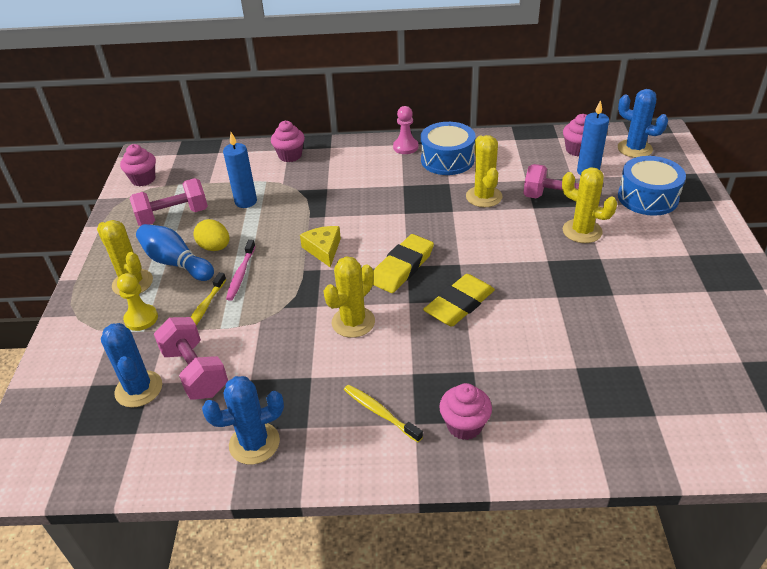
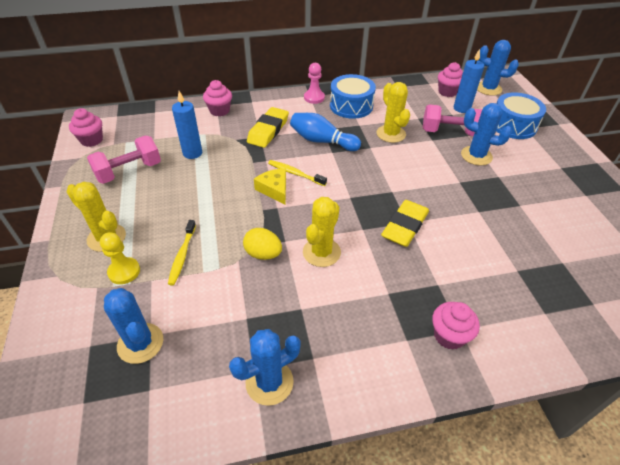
camera: 15 degrees left, 5 degrees up
blue bowling pin [136,224,214,281] -> blue bowling pin moved to [290,113,361,151]
pink dumbbell [154,317,228,400] -> none
yellow egg [193,219,230,251] -> yellow egg moved to [243,228,282,260]
pink toothbrush [226,240,256,301] -> none
yellow toothbrush [344,385,423,442] -> yellow toothbrush moved to [268,160,327,186]
yellow eraser [373,234,434,293] -> yellow eraser moved to [247,107,289,148]
yellow cactus [562,167,617,243] -> blue cactus [461,103,512,166]

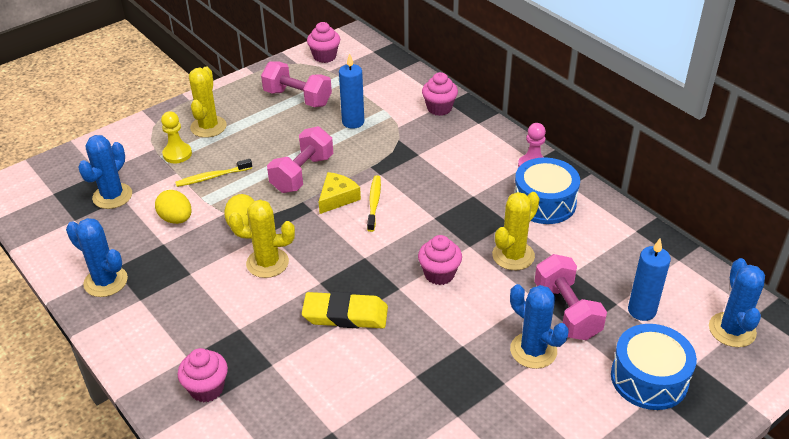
camera: 65 degrees right, 5 degrees down
yellow eraser [247,107,289,148] -> none
blue bowling pin [290,113,361,151] -> none
pink cupcake [438,62,463,97] -> pink cupcake moved to [418,235,462,285]
blue cactus [461,103,512,166] -> blue cactus turned 45 degrees counterclockwise [510,284,569,369]
none -> yellow egg [155,190,191,224]
none -> pink dumbbell [267,126,333,193]

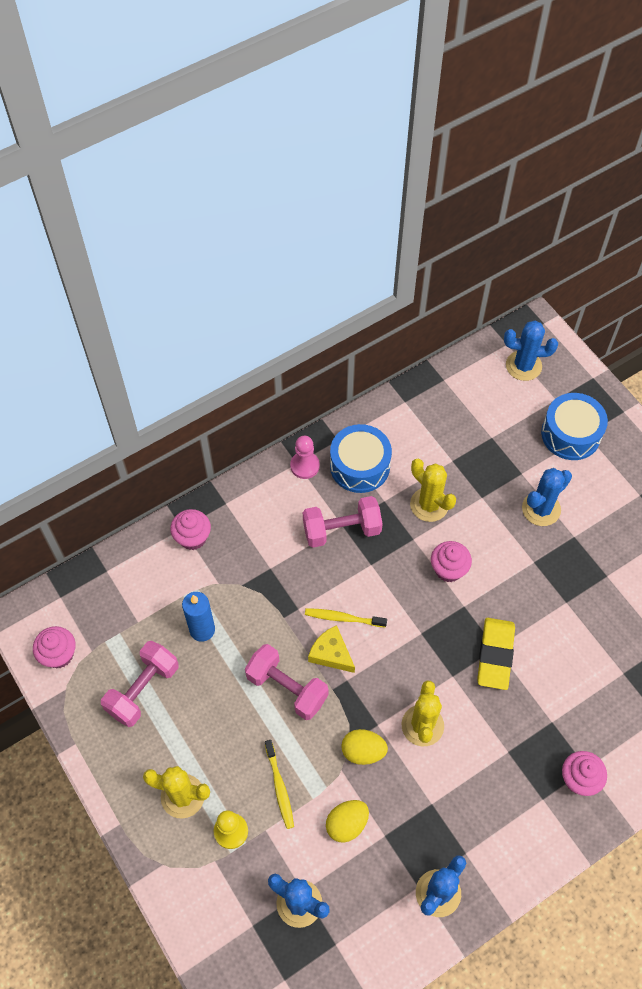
camera: 85 degrees left, 20 degrees up
pink dumbbell [534,254,607,340] -> pink dumbbell moved to [303,496,383,548]
blue candle [628,238,671,321] -> none

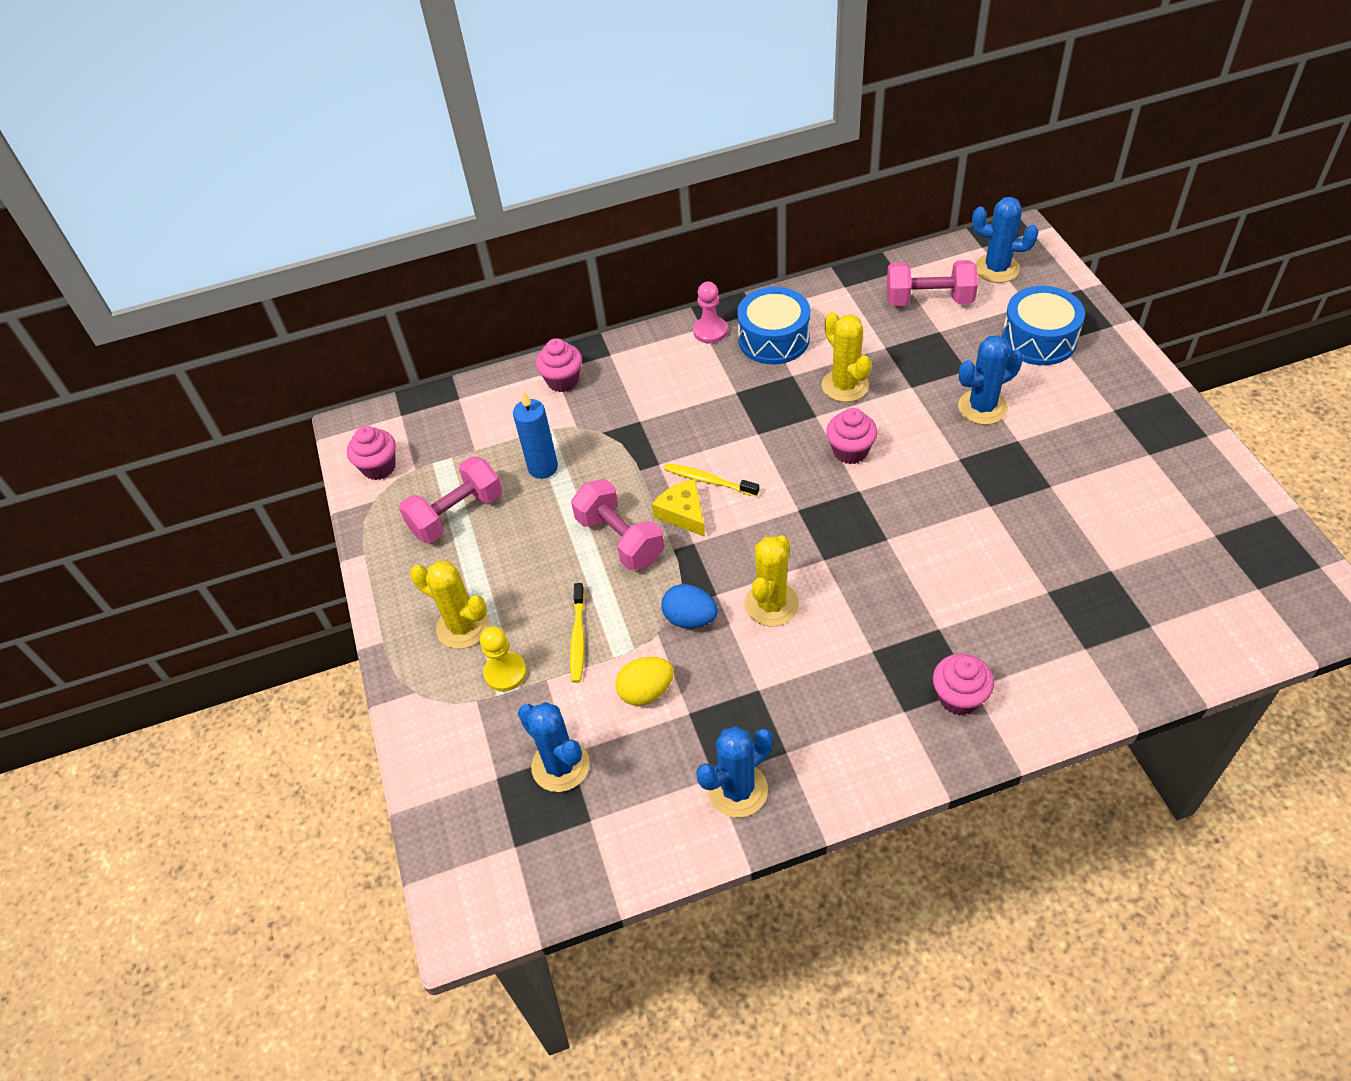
camera: 20 degrees right, 10 degrees down
pink dumbbell [303,496,383,548] -> pink dumbbell moved to [887,260,978,306]
yellow egg [342,729,388,765] -> blue egg [661,584,718,628]
yellow eraser [477,618,515,690] -> none

